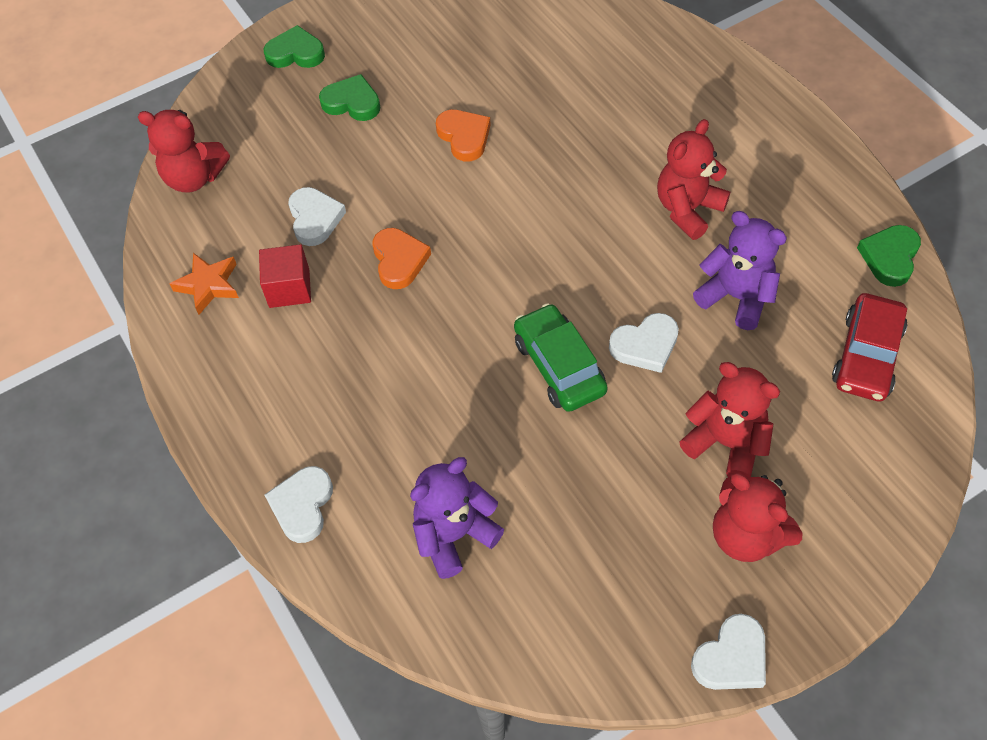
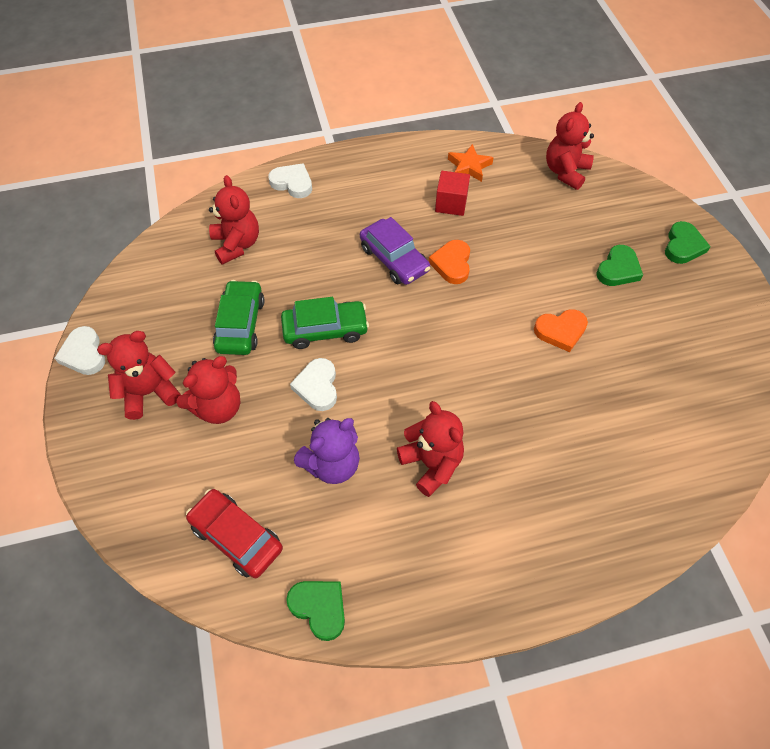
camera: 105 degrees right, 0 degrees up
white heart [288,187,346,246] -> none
orange heart [372,228,431,289] -> orange heart turned 90 degrees clockwise [429,240,470,284]
purple teddy bear [410,457,504,579] -> red teddy bear [209,175,259,265]
none -> green car [213,280,264,355]
none -> purple car [360,217,430,285]

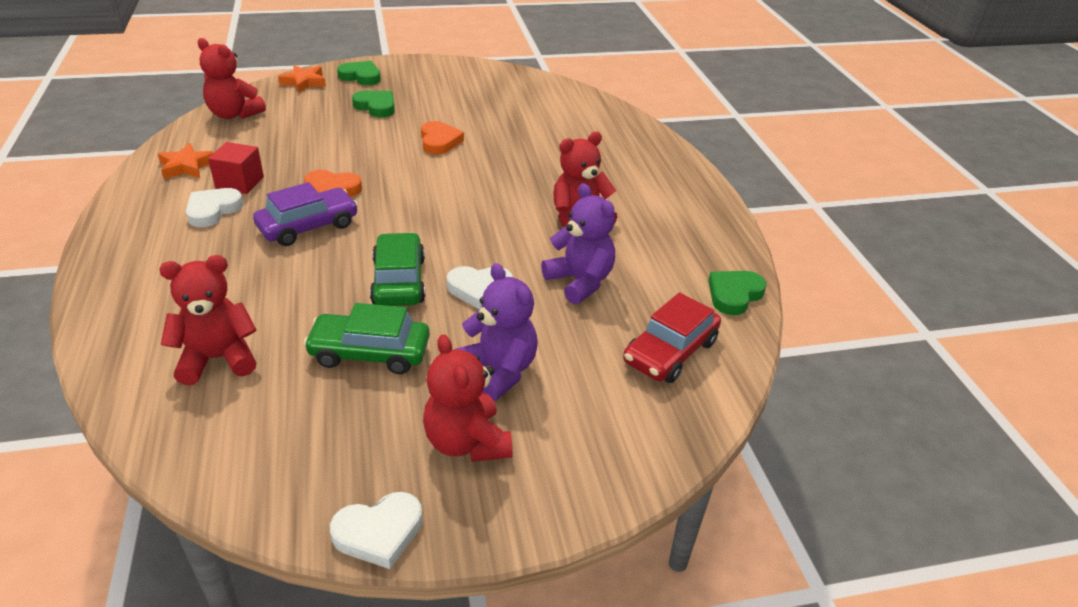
camera: 90 degrees left, 20 degrees down
red teddy bear [177,356,241,424] -> purple teddy bear [455,263,538,401]
white heart [269,163,312,198] -> white heart moved to [186,188,243,227]
none -> orange star [278,65,326,93]

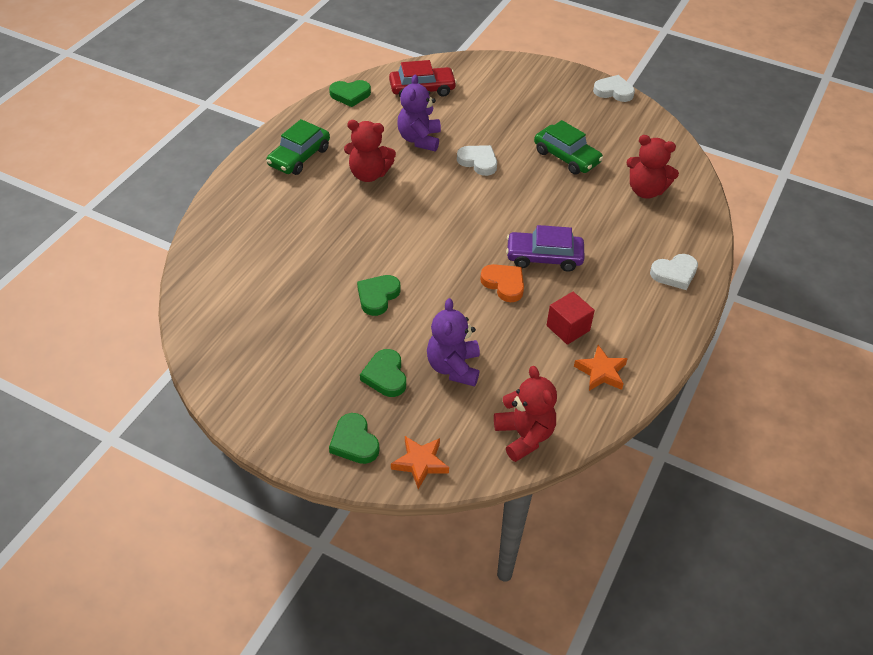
camera: 140 degrees left, 10 degrees up
white heart [186,188,243,227] -> white heart moved to [650,254,698,290]
green car [370,232,425,306] -> green car moved to [266,119,330,175]
orange heart [421,121,464,155] -> green heart [357,275,400,316]
red teddy bear [423,334,513,462] -> none
purple teddy bear [455,263,538,401] -> purple teddy bear moved to [427,298,480,387]

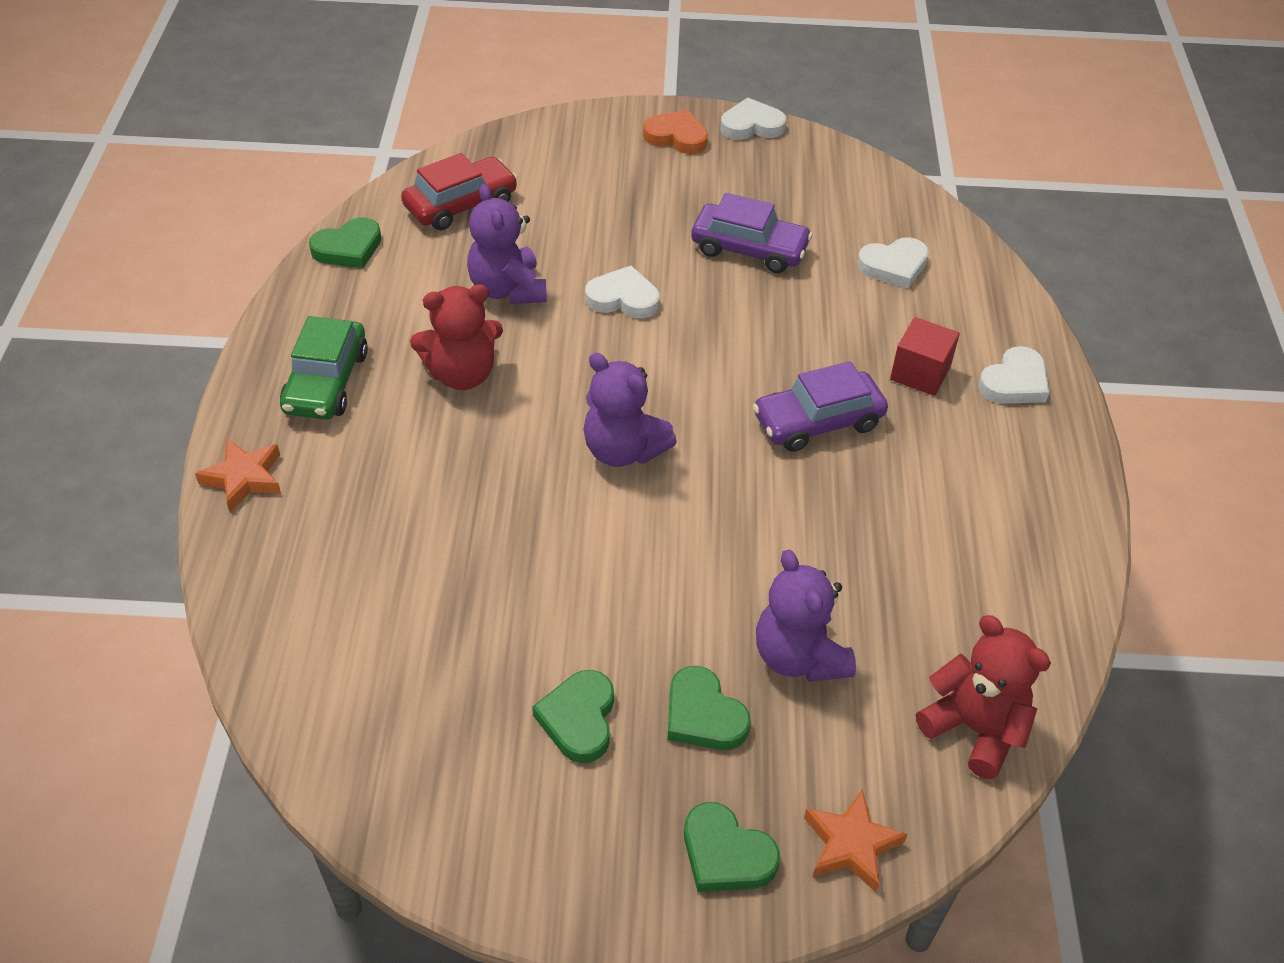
camera: 25 degrees left, 0 degrees up
green heart [357,275,400,316] -> green heart moved to [533,670,614,763]
orange heart [480,264,524,302] -> orange heart moved to [643,110,708,154]
green car [534,120,603,175] -> purple car [691,193,813,273]
red cube [546,292,595,345] -> red cube moved to [890,317,960,396]
orange star [574,345,628,391] -> orange star moved to [195,439,281,512]
red teddy bear [626,135,679,199] -> white heart [857,237,929,289]
none -> purple teddy bear [583,353,677,467]

